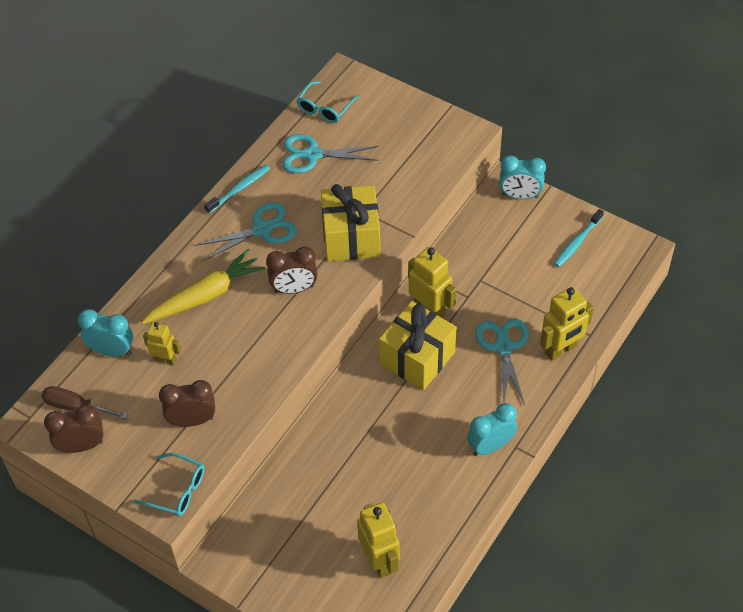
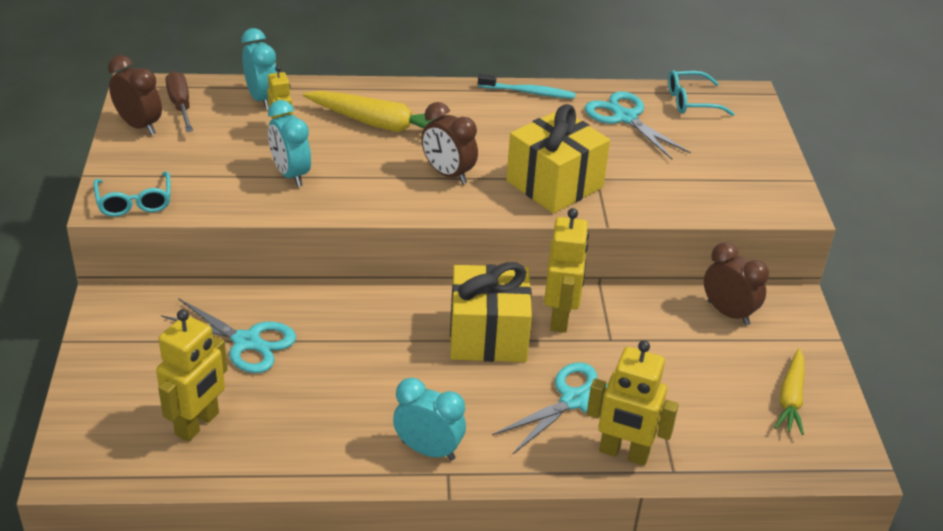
camera: 50 degrees right, 15 degrees down
brown clock [159,380,215,427] -> brown clock moved to [704,242,769,326]
turquoise scissors [194,202,297,261] -> turquoise scissors moved to [161,298,296,373]
turquoise clock [499,156,546,199] -> turquoise clock moved to [268,100,311,187]
turquoise toothbrush [554,209,604,267] -> yellow carrot [774,348,804,435]

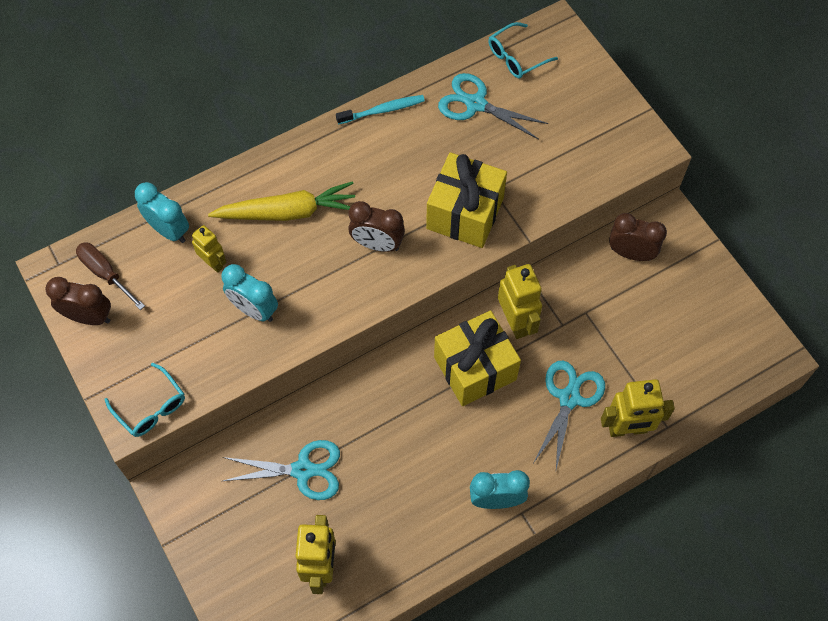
camera: 25 degrees left, 25 degrees up
yellow carrot [774,348,804,435] -> none

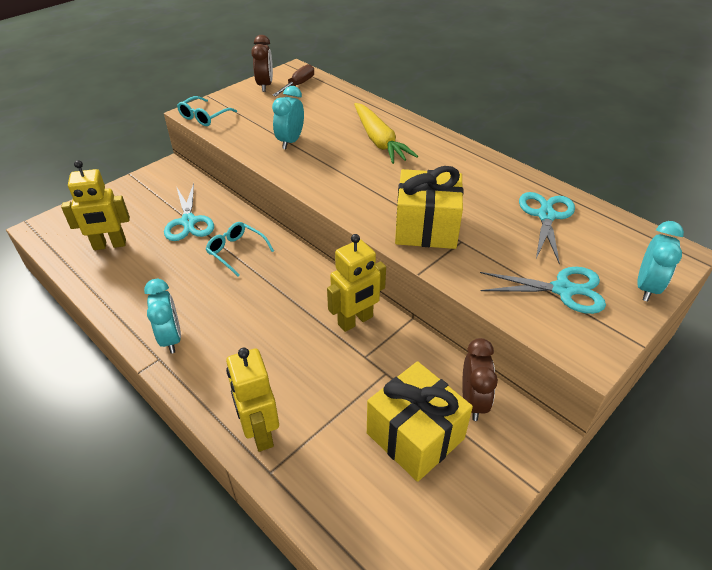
camera: 75 degrees right, 20 degrees down
turquoise clock [135,182,189,243] -> turquoise clock moved to [637,221,684,302]
yellow robot [192,225,227,273] -> none
turquoise toothbrush [336,95,425,125] -> none
brown clock [348,201,405,252] -> none
yellow gift [434,310,521,406] -> yellow gift moved to [367,361,473,482]
turquoise glasses [488,22,558,78] -> turquoise glasses moved to [206,222,274,276]
turquoise scissors [534,361,605,470] -> turquoise scissors moved to [480,267,606,314]

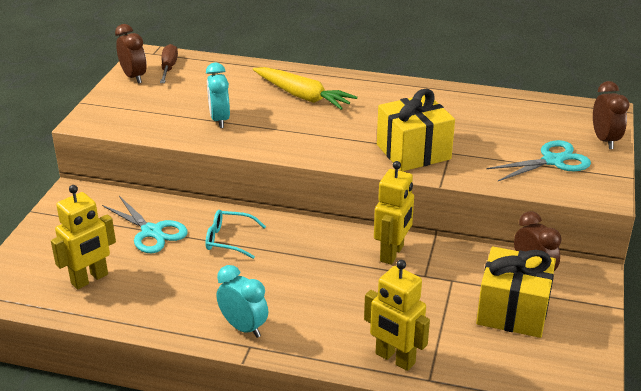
camera: 30 degrees left, 10 degrees down
turquoise glasses [177,96,237,126] -> none
turquoise scissors [519,192,575,265] -> none
turquoise clock [637,221,684,302] -> brown clock [593,81,629,149]

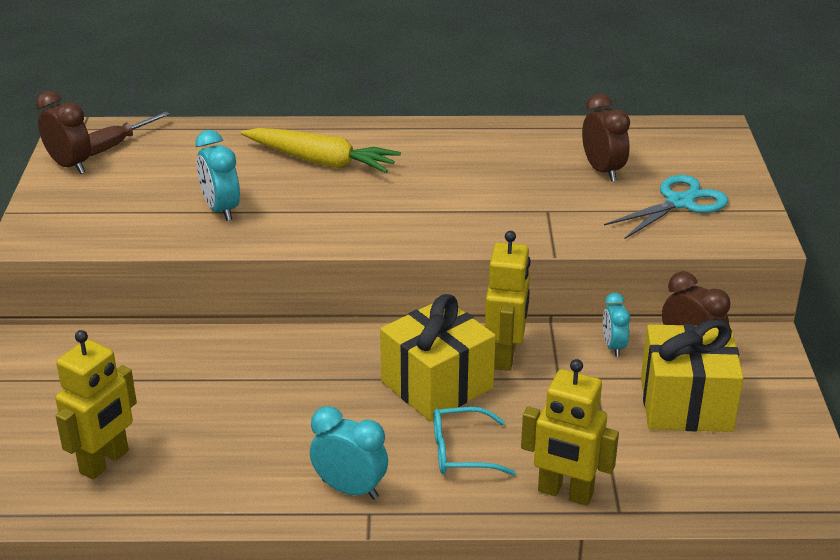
camera: 15 degrees left, 0 degrees up
turquoise scissors [102,196,188,253] -> none
brown screwdriver [160,44,178,83] -> brown screwdriver turned 120 degrees counterclockwise [89,112,170,156]
turquoise glasses [205,210,266,259] -> turquoise glasses moved to [434,407,516,476]
yellow gift [377,89,455,171] -> yellow gift moved to [380,294,496,421]
brown clock [593,81,629,149] -> brown clock moved to [582,94,630,181]
none -> turquoise clock [603,293,630,357]

